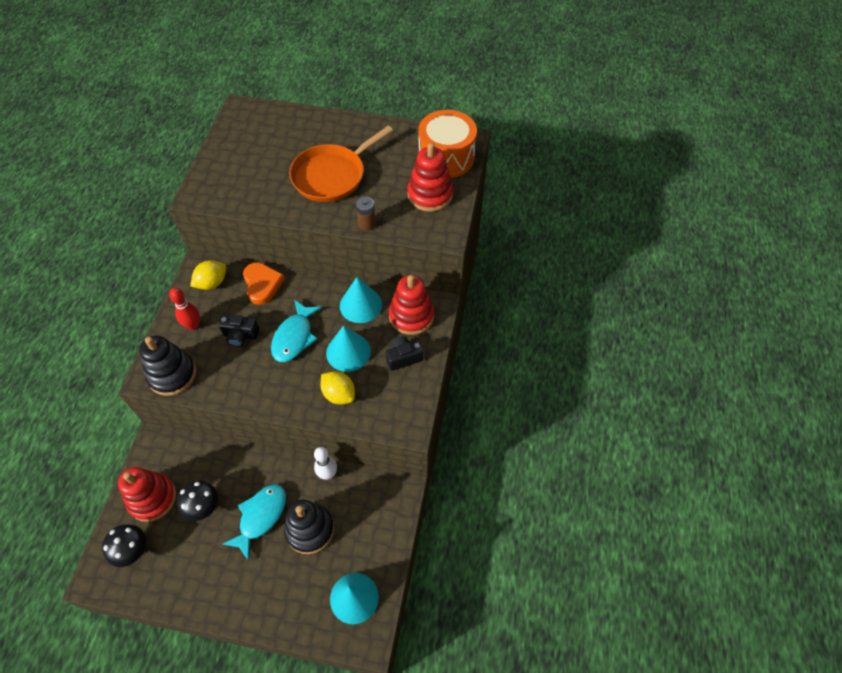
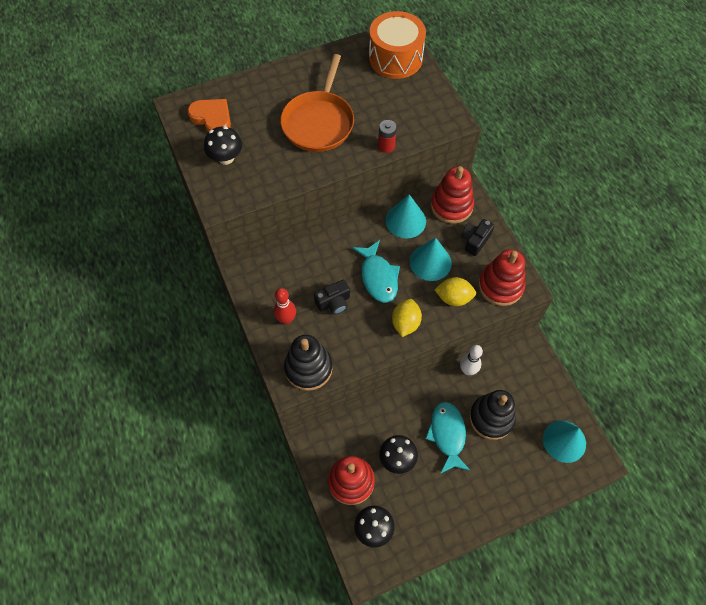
camera: 35 degrees left, 5 degrees up
yellow lemon [190,260,226,290] -> yellow lemon moved to [392,299,422,337]
orange heart [243,262,285,305] -> orange heart moved to [187,99,231,132]
brown battery [356,197,376,231] -> red battery [378,120,397,153]
red stacking toy [407,143,453,212] -> red stacking toy moved to [479,249,525,306]
none -> black mushroom [204,126,242,165]

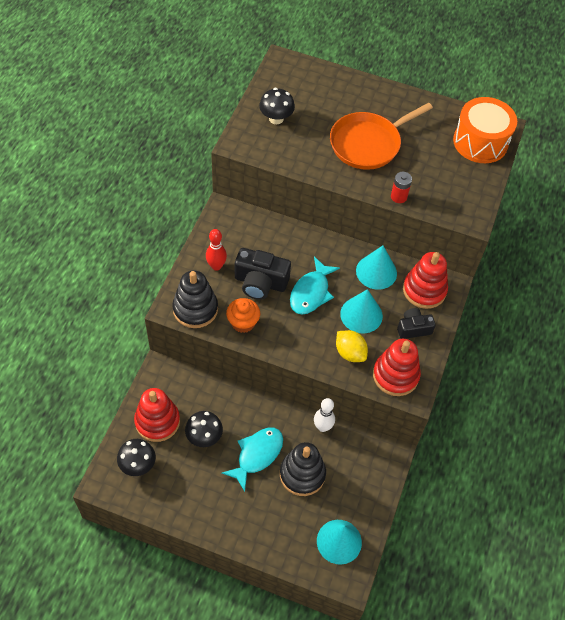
camera: 40 degrees right, 5 degrees down
orange heart [187,99,231,132] -> none
black camera [314,280,350,315] -> black camera [235,248,291,300], size x1.60
yellow lemon [392,299,422,337] -> none
none -> orange cupcake [226,298,260,333]

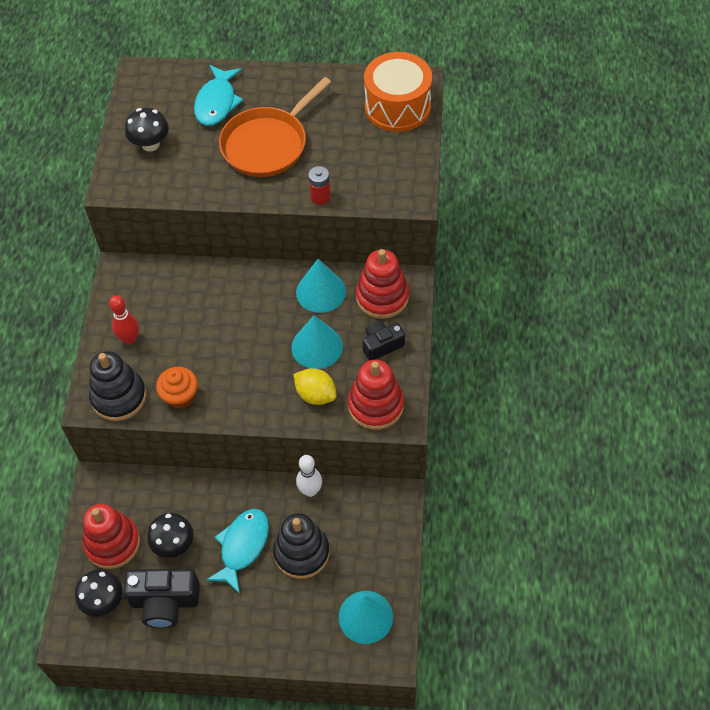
camera: 10 degrees left, 0 degrees up
black camera [235,248,291,300] -> black camera moved to [124,569,200,628]
turquoise fish [290,257,340,315] -> turquoise fish moved to [194,65,243,126]

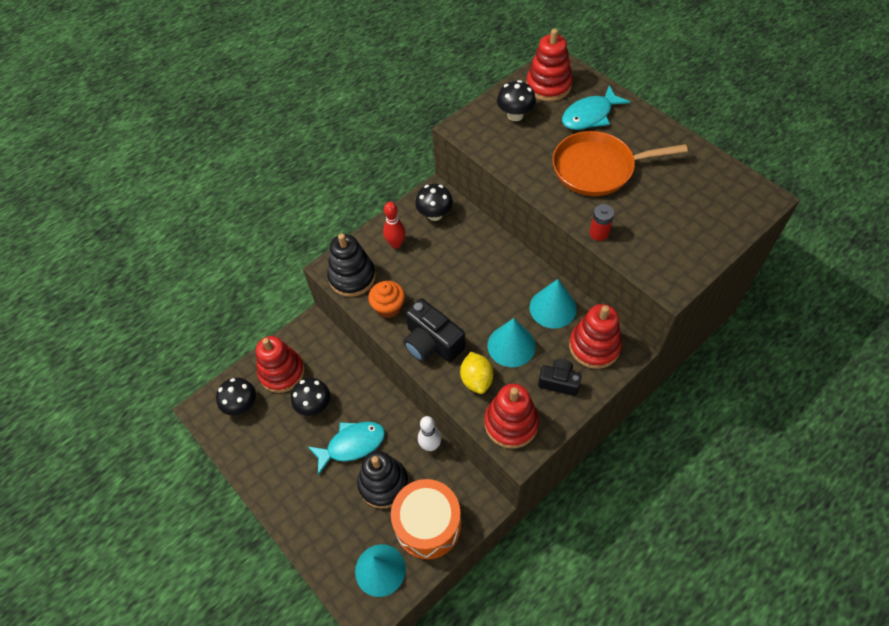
camera: 45 degrees right, 0 degrees up
black camera [124,569,200,628] -> black camera moved to [403,299,465,362]
orange drum [364,52,432,132] -> orange drum moved to [391,479,461,559]
none -> black mushroom [415,184,453,221]
none -> red stacking toy [526,29,573,101]

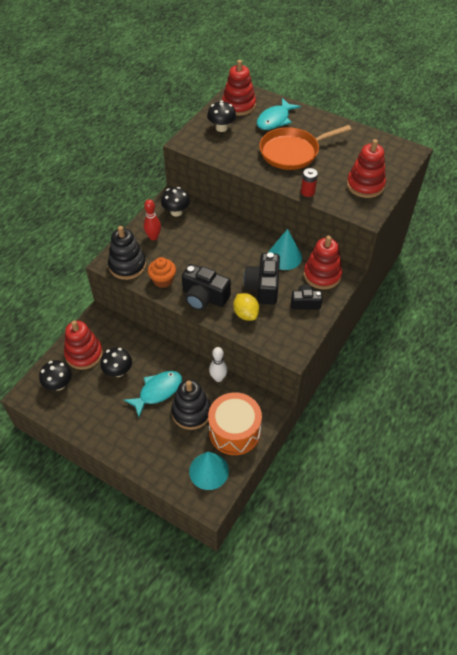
camera: 20 degrees left, 5 degrees down
red stacking toy [485,384,539,449] -> red stacking toy moved to [347,139,386,198]
turquoise cone [488,318,536,367] -> black camera [244,252,280,304]

